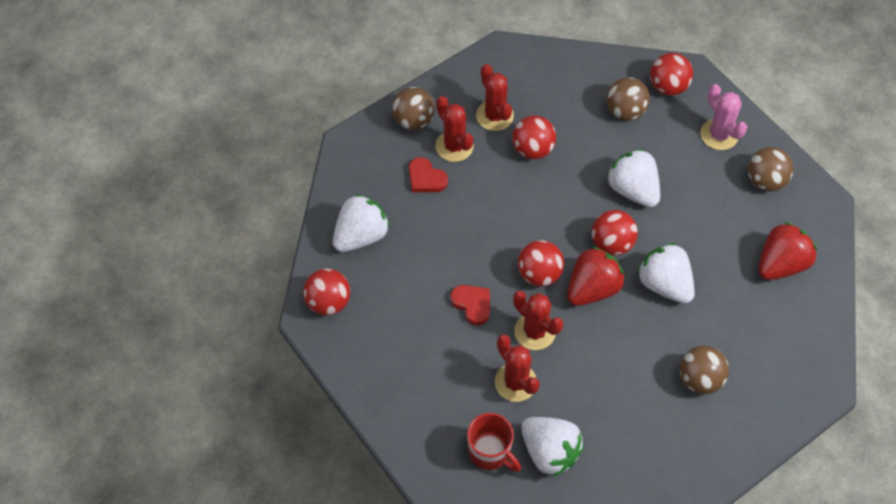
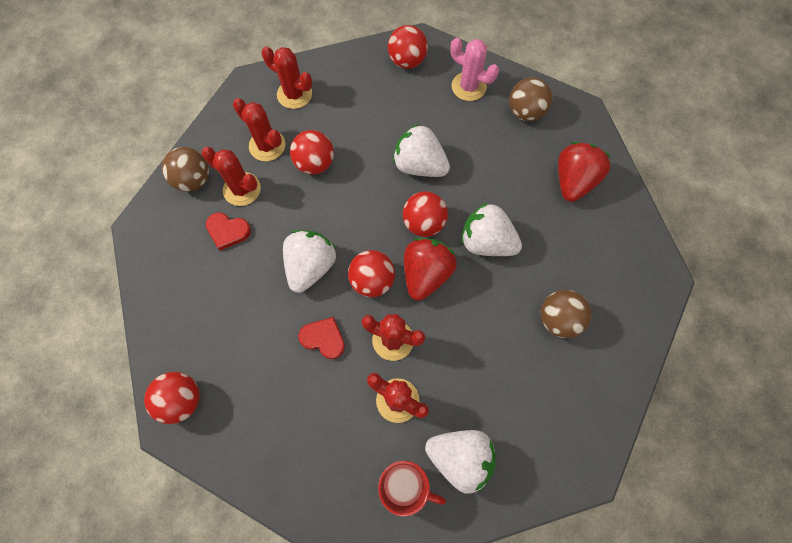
camera: 25 degrees left, 10 degrees up
white strawberry [333,194,390,252] -> white strawberry moved to [283,230,336,293]
brown ball [606,77,650,121] -> none
none -> red cactus [262,46,312,109]

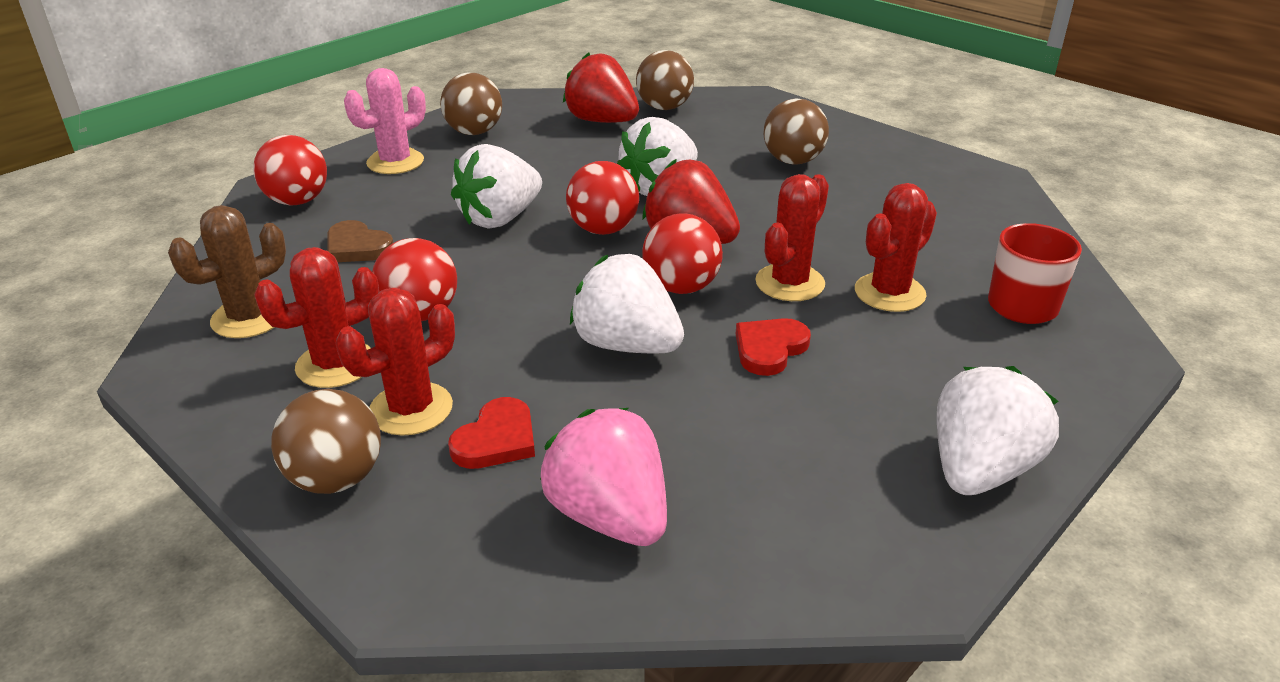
camera: 75 degrees left, 35 degrees down
red ball [144,372,200,424] -> none
red cactus [262,46,312,109] -> brown cactus [168,205,286,338]
white strawberry [425,430,495,494] -> white strawberry moved to [937,366,1059,495]
none -> brown heart [327,220,393,262]
none -> pink strawberry [540,408,667,546]
none -> brown ball [636,50,694,110]

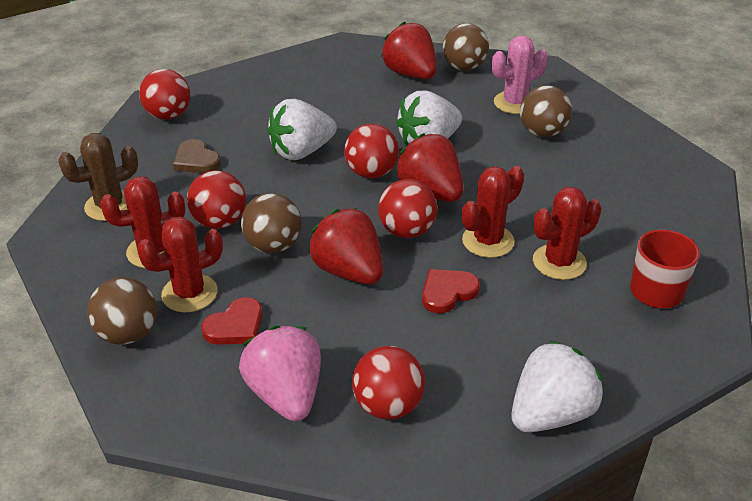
camera: 15 degrees right, 5 degrees up
pink cactus [344,68,426,174] -> pink cactus moved to [492,36,548,114]
brown ball [440,73,502,135] -> brown ball moved to [241,193,302,253]
white strawberry [570,254,684,354] -> red strawberry [308,208,383,284]
none -> red ball [352,346,425,419]

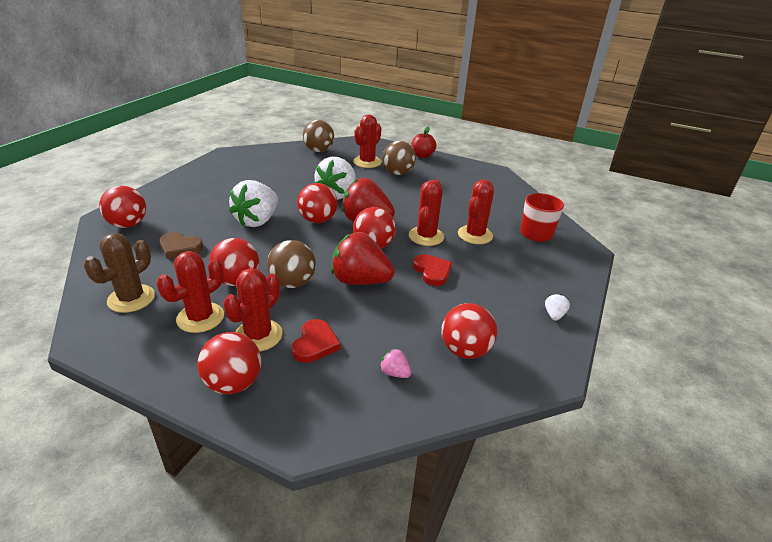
camera: 35 degrees left, 5 degrees down
brown ball [87,277,157,345] -> red ball [197,332,261,394]
pink strawberry [239,326,321,421] -> pink strawberry [380,348,411,378], size x0.42
red strawberry [381,21,437,79] -> none
red heart [422,269,480,313] -> red heart turned 135 degrees clockwise [413,254,452,286]
pink cactus [492,36,548,114] -> red cactus [353,114,381,168]
white strawberry [511,340,603,432] -> white strawberry [545,294,570,321], size x0.42
none -> red apple [411,127,437,158]

